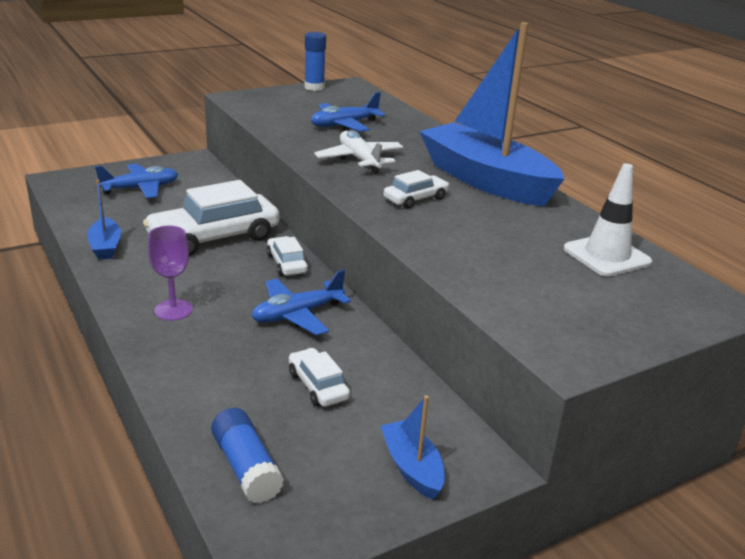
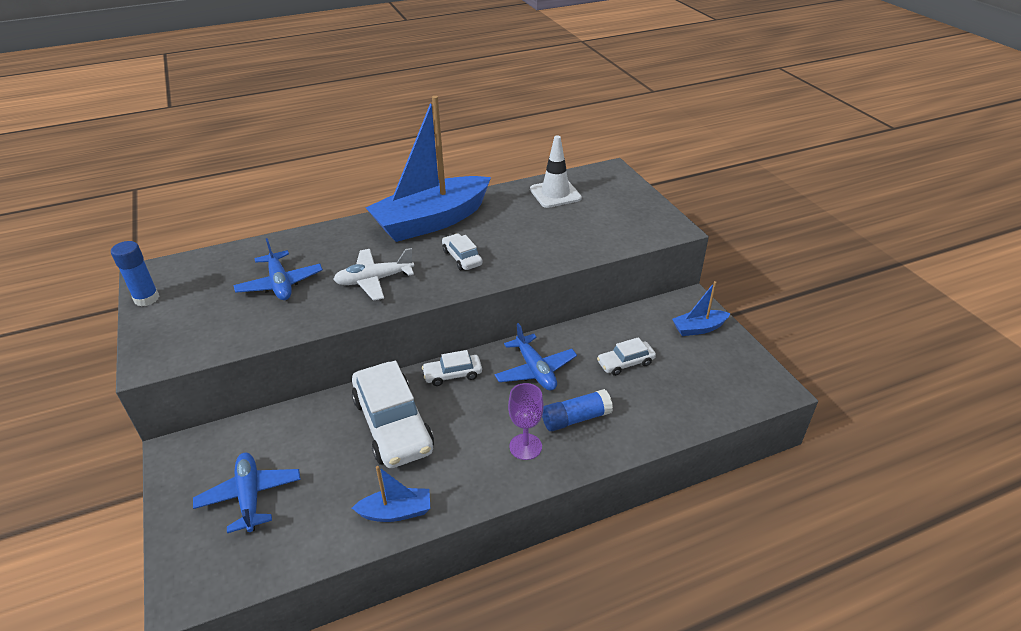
camera: 80 degrees left, 10 degrees up
blue glue stick [211,408,284,504] -> blue glue stick moved to [542,389,613,431]

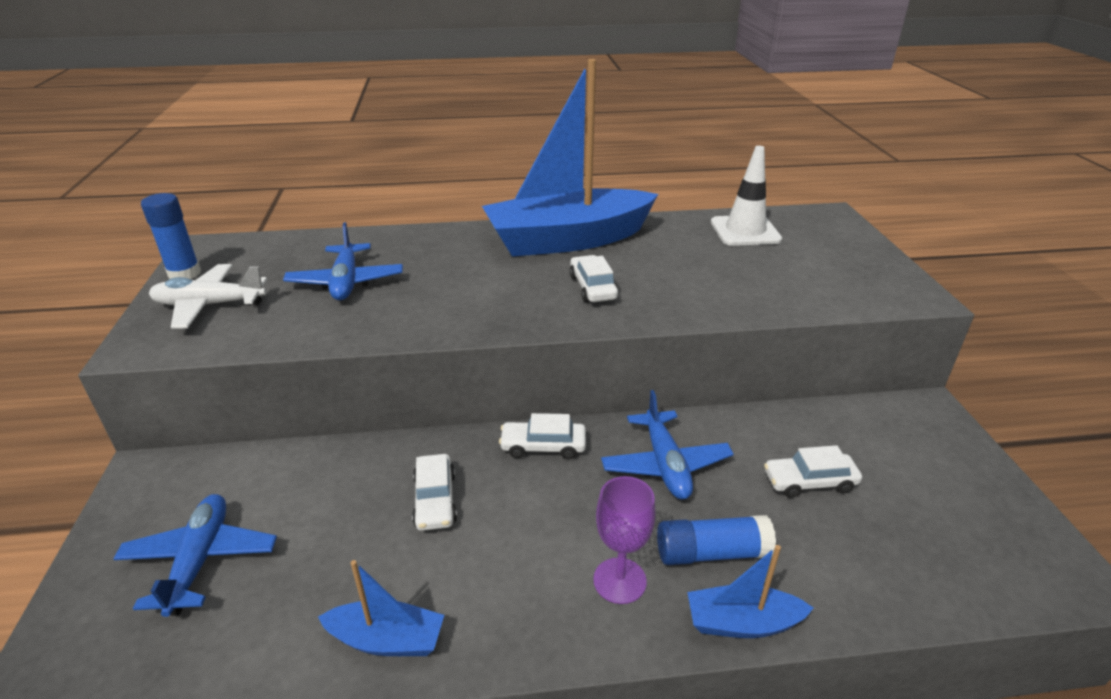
camera: 15 degrees right, 5 degrees down
white plane [333,248,414,301] -> white plane moved to [149,264,268,329]
white car [352,361,434,468] -> white car [412,454,457,531], size x0.49
blue boat [672,281,730,336] -> blue boat moved to [687,545,813,638]

